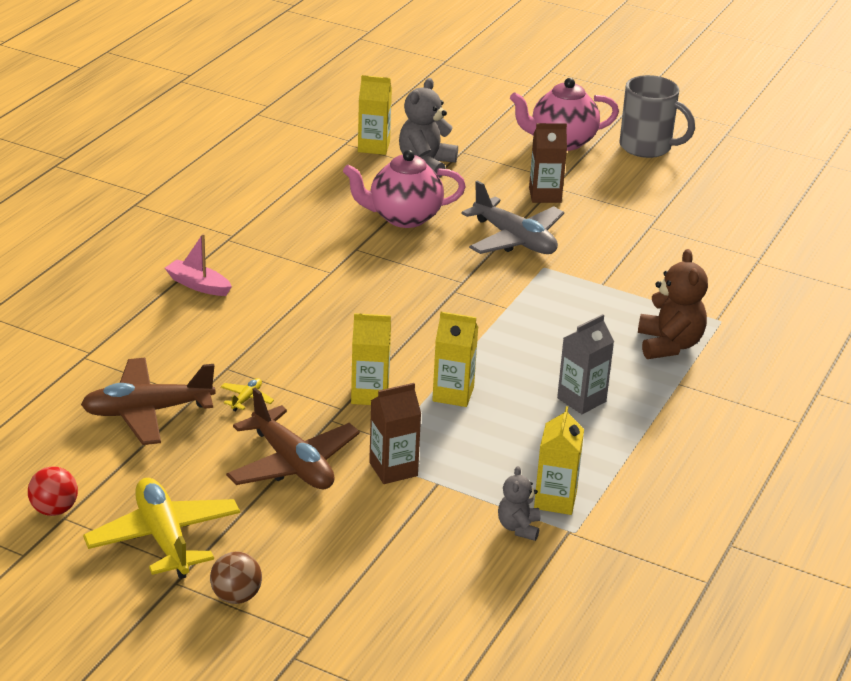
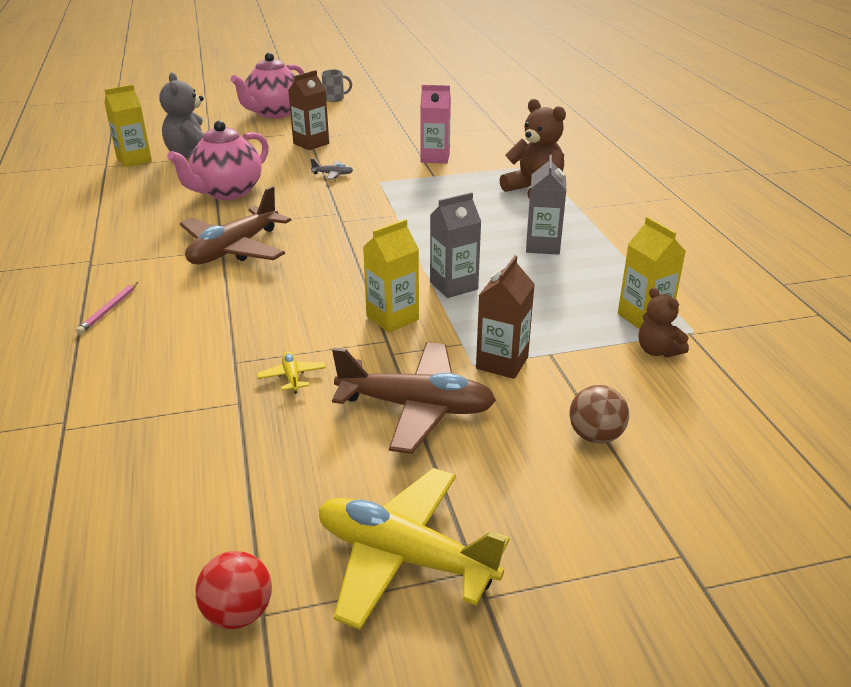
camera: 40 degrees left, 0 degrees up
brown plane [81,358,216,445] -> brown plane moved to [180,186,291,264]
pink boat [165,234,232,296] -> pink pencil [76,282,138,334]
brown ball [210,551,262,604] -> brown ball moved to [569,385,629,444]
yellow carton [432,312,478,407] -> grey carton [430,192,481,298]
grey plane [461,180,564,254] -> grey plane [310,159,353,180], size x0.41
grey teddy bear [498,466,540,541] -> brown teddy bear [639,287,689,357]
grey mug [619,75,695,158] -> grey mug [322,70,352,102], size x0.49
none -> pink carton [420,85,451,164]

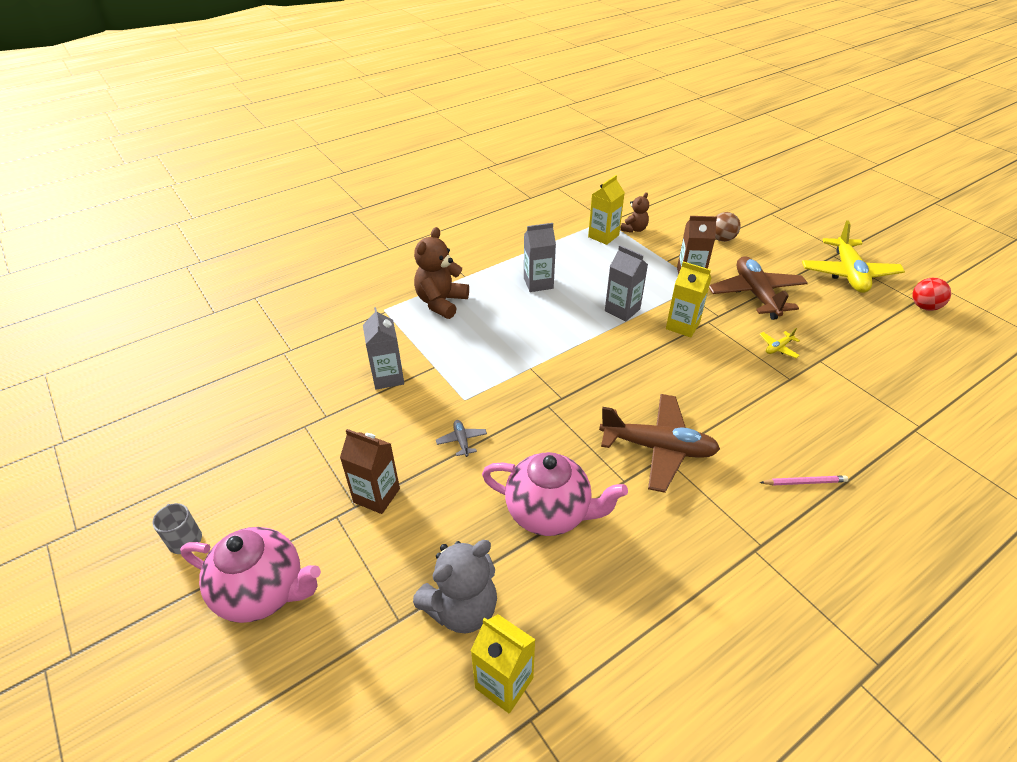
camera: 110 degrees left, 10 degrees up
pink carton [420,85,451,164] -> grey carton [363,307,404,390]

